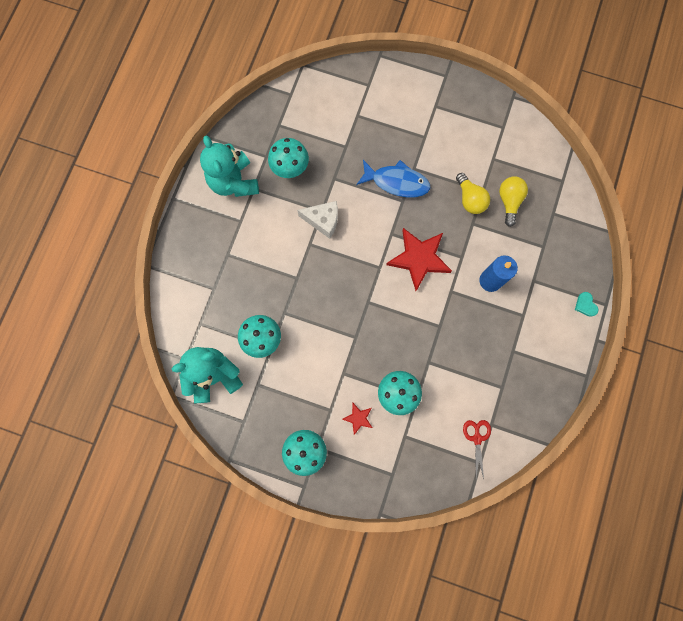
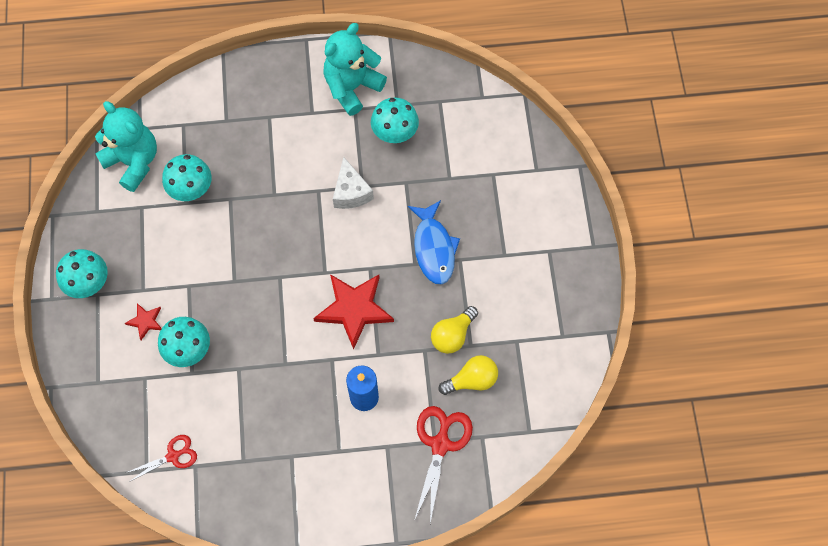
camera: 65 degrees right, 10 degrees down
turquoise heart [575,292,599,317] -> none
none -> red scissors [414,406,473,524]

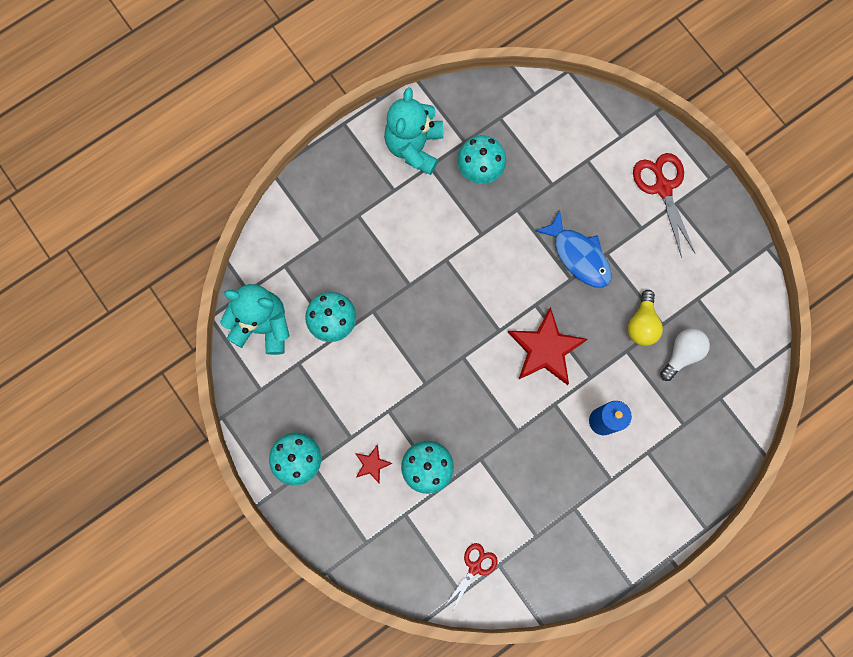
camera: 30 degrees left, 10 degrees up
white cheese [333,157,374,209] -> none
red scissors [414,406,473,524] -> red scissors moved to [633,153,696,258]
yellow light bulb [439,355,498,395] -> white light bulb [660,328,710,381]

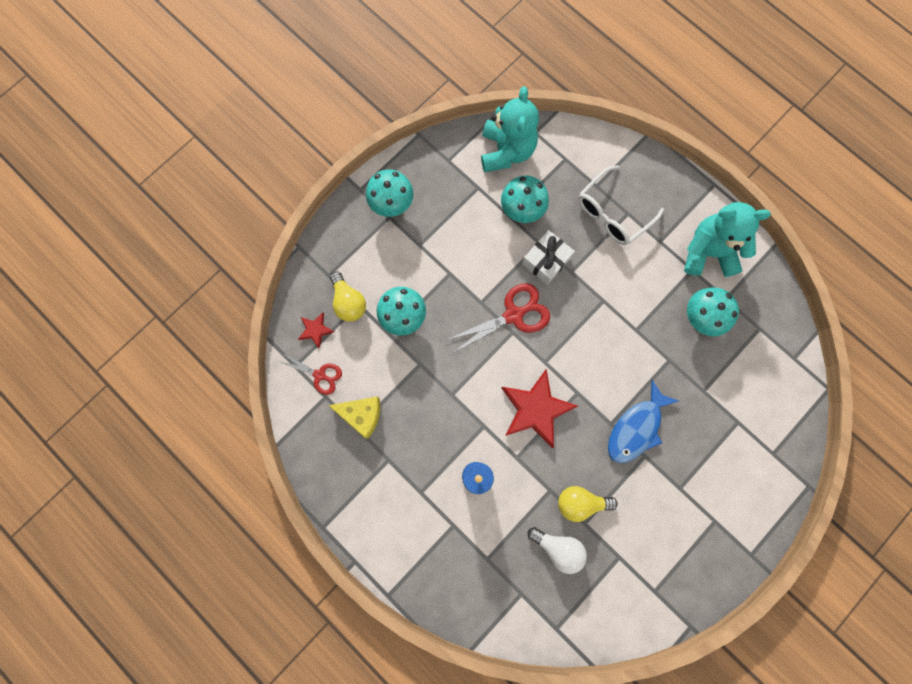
camera: 80 degrees right, 0 degrees up
red star [355,444,393,484] -> red star moved to [298,313,334,348]
red scissors [633,153,696,258] -> red scissors moved to [447,283,550,353]
none -> yellow cheese [328,397,381,439]
none -> yellow light bulb [330,271,366,322]
none -> white gift [522,230,575,285]
none -> white glasses [578,165,664,245]

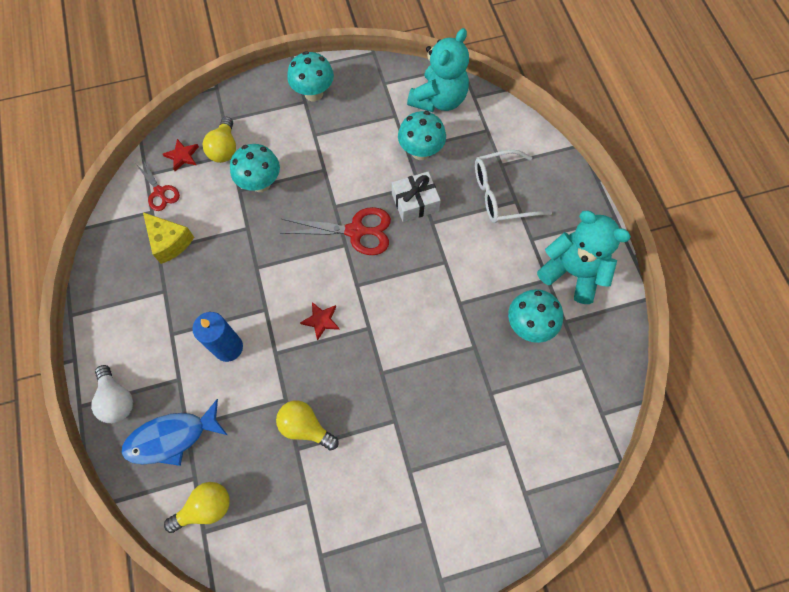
camera: 30 degrees right, 10 degrees down
red star [501,369,578,448] -> red star [300,302,340,341], size x0.48
white light bulb [528,527,587,574] -> white light bulb moved to [91,365,133,423]
blue fish [608,380,679,463] -> blue fish moved to [122,399,227,466]
none -> yellow light bulb [164,482,230,533]

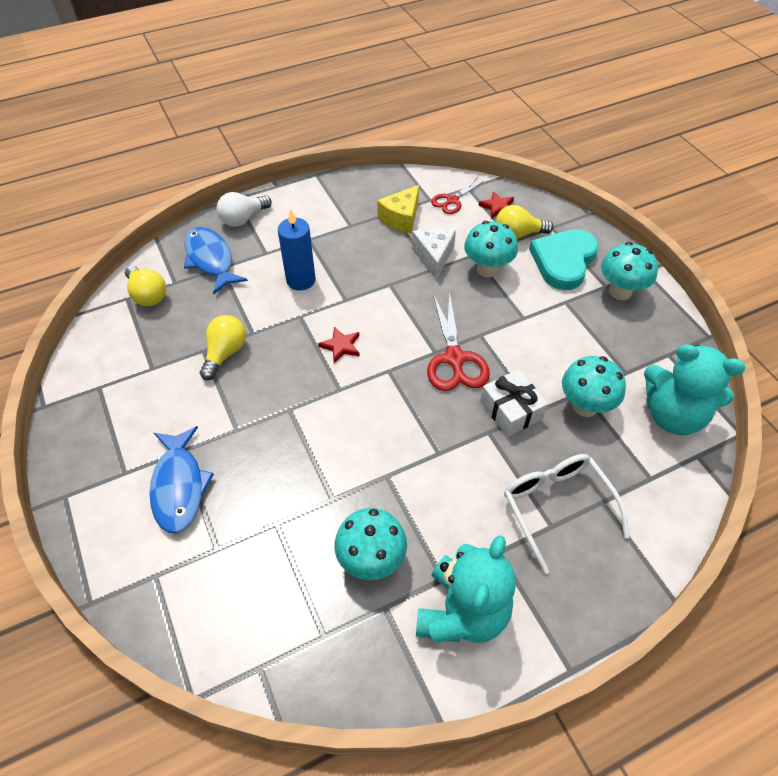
camera: 80 degrees right, 15 degrees down
none -> blue fish [149,426,214,534]
none -> white cheese [412,227,456,280]
none -> turquoise heart [529,229,599,290]

